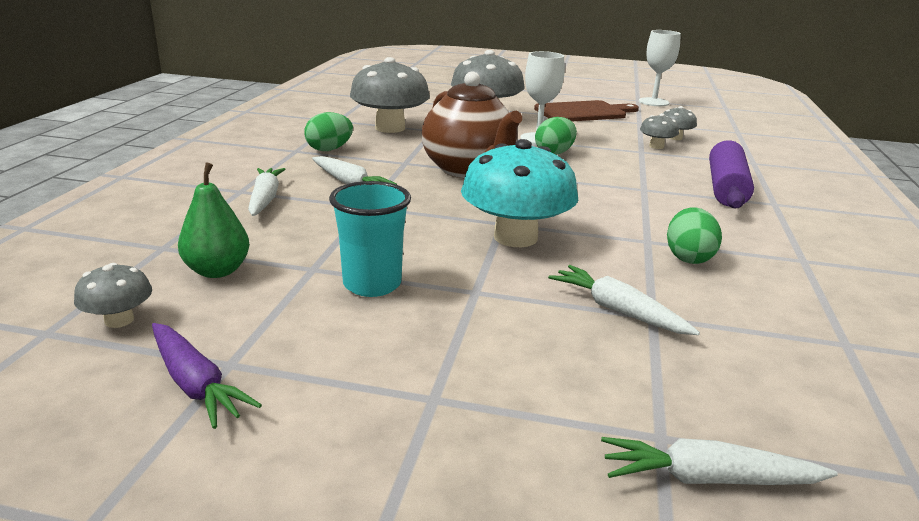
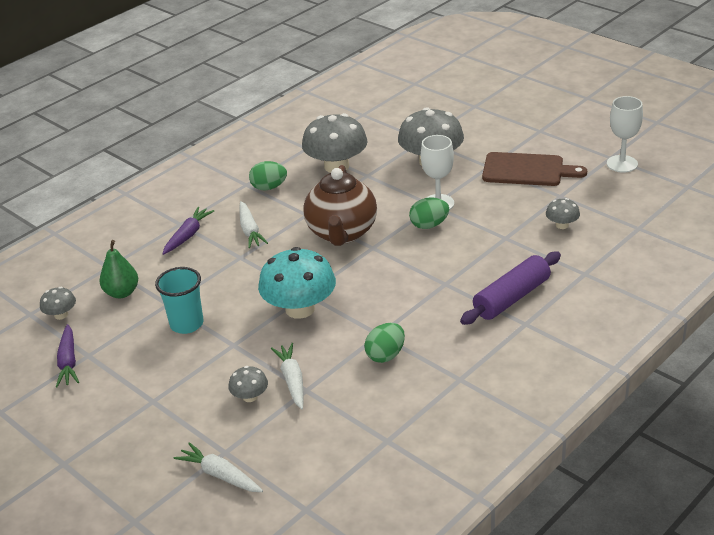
camera: 35 degrees right, 10 degrees up
white carrot [248,168,285,216] -> purple carrot [163,207,214,255]
grey mushroom [640,113,679,149] -> grey mushroom moved to [228,366,268,402]

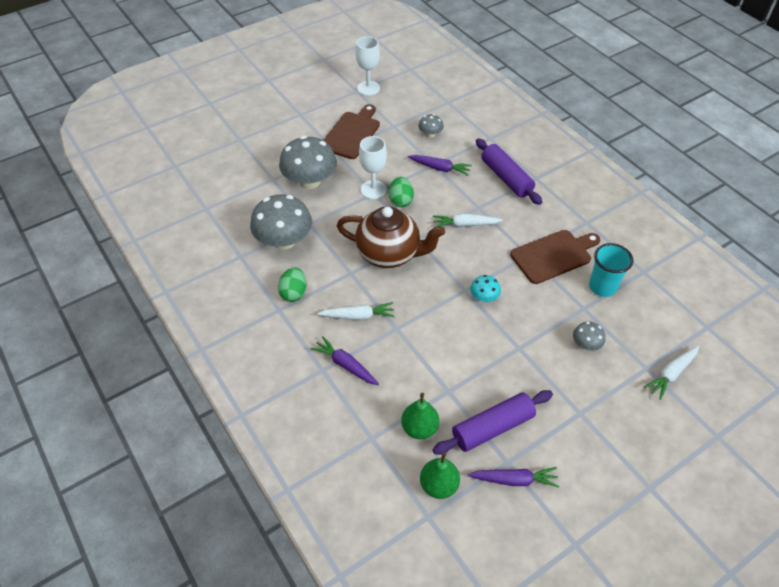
camera: 80 degrees left, 15 degrees up
grey mushroom [40,287,76,320] -> green pear [420,452,460,499]
turquoise cup [155,267,203,334] -> turquoise cup moved to [589,243,633,297]
turquoise mushroom [258,247,336,319] -> turquoise mushroom [470,275,501,302], size x0.47
white carrot [271,343,304,409] -> white carrot moved to [433,214,503,228]
green egg [364,323,405,363] -> brown cutting board [510,230,600,284]
none -> purple carrot [408,155,472,176]
none -> purple rolling pin [433,390,553,455]

